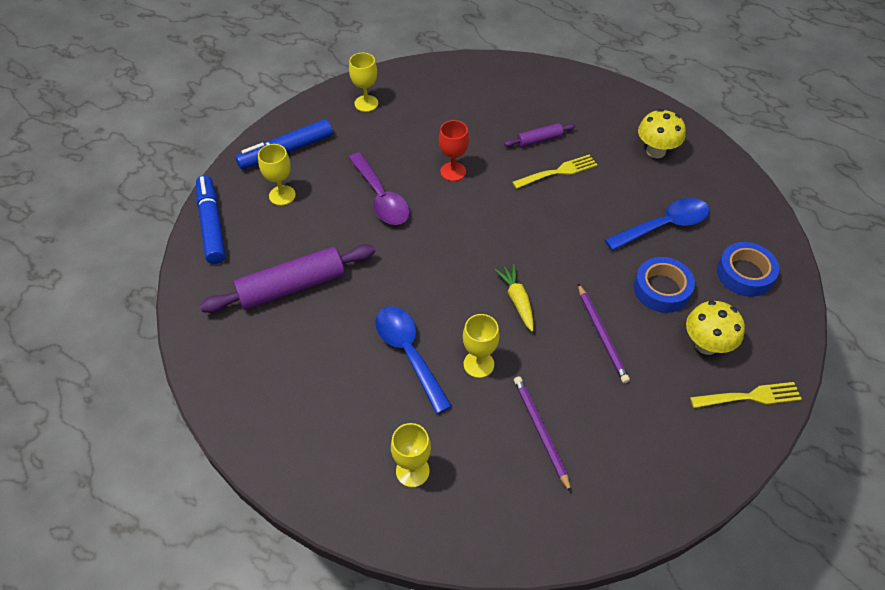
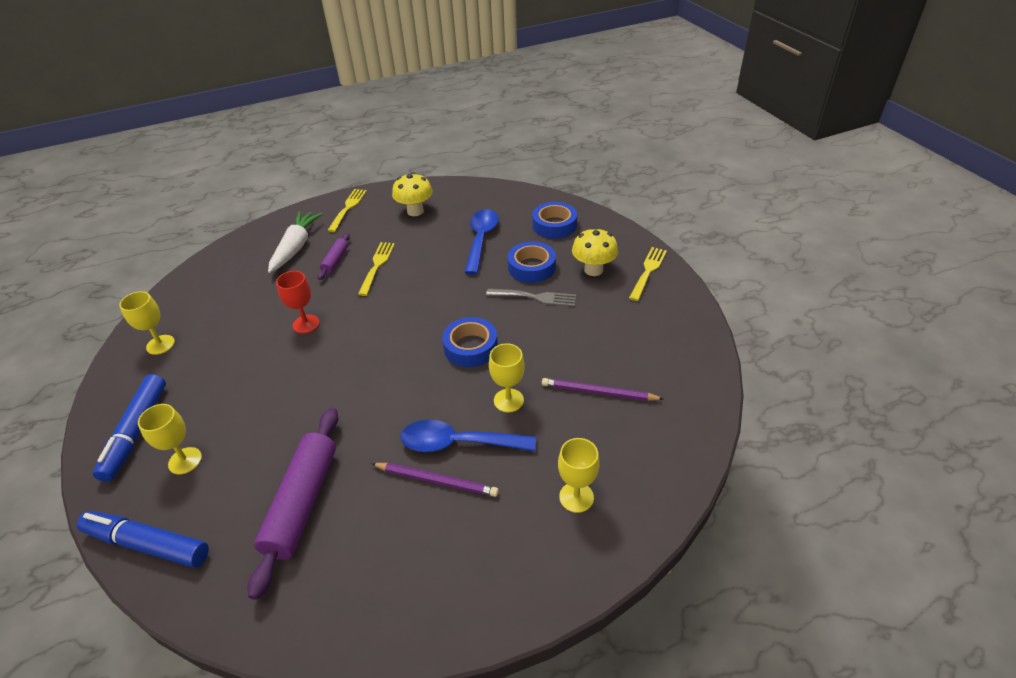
camera: 55 degrees left, 10 degrees down
purple spoon [348,152,410,225] -> none
yellow carrot [495,264,534,332] -> blue tape [442,317,498,367]
purple pencil [578,284,630,383] -> purple pencil moved to [371,463,499,497]
none -> white carrot [268,211,323,273]
none -> yellow fork [327,189,367,232]
none -> grey fork [486,289,576,307]

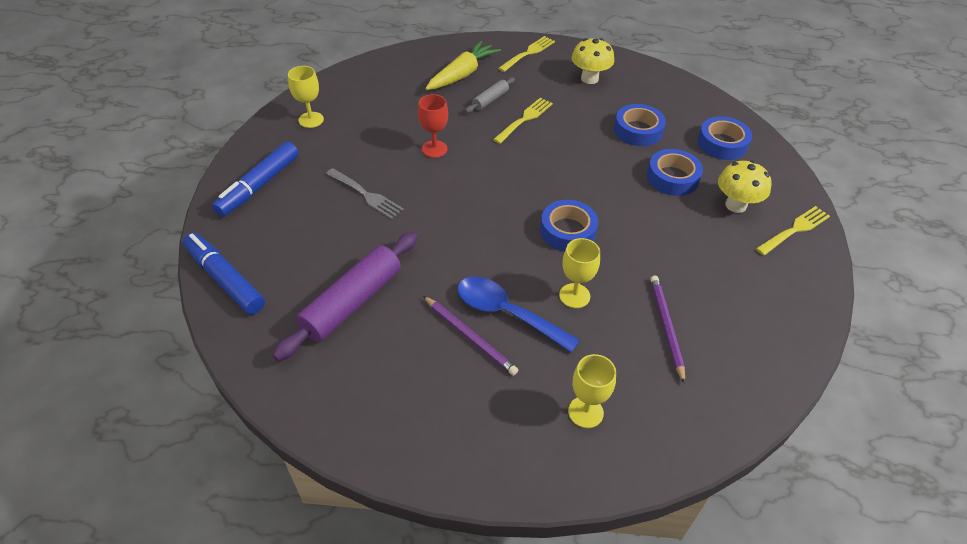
camera: 25 degrees right, 5 degrees up
yellow goblet [138,404,202,474] -> none
white carrot [268,211,323,273] -> yellow carrot [426,41,501,90]
purple rolling pin [318,233,350,280] -> grey rolling pin [465,77,515,113]
blue spoon [464,209,499,275] -> blue tape [614,104,666,146]
grey fork [486,289,576,307] -> grey fork moved to [326,168,404,219]
purple pencil [542,378,663,401] -> purple pencil turned 45 degrees clockwise [650,276,685,384]

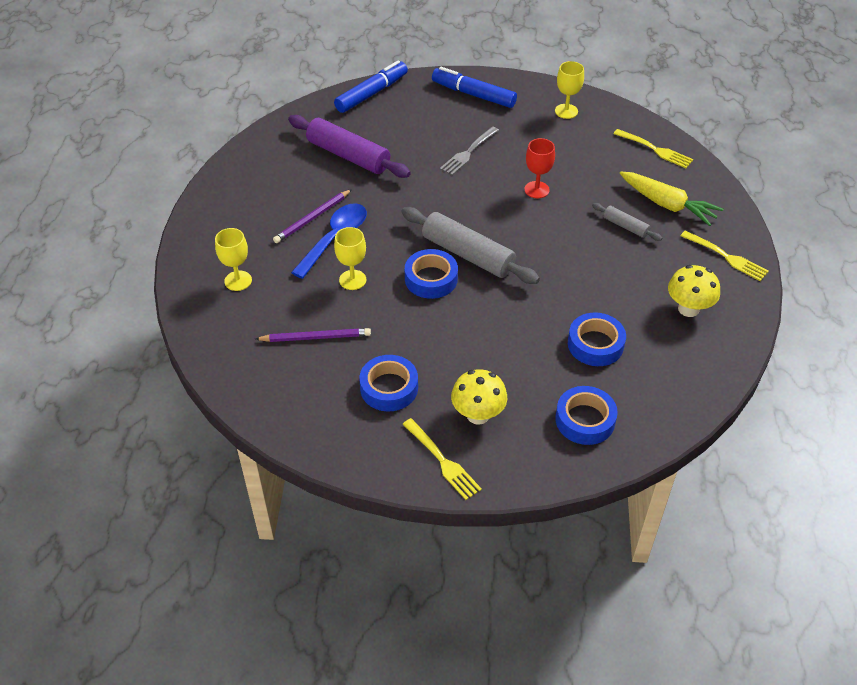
camera: 90 degrees right, 0 degrees up
yellow fork [493,98,553,144] -> yellow fork moved to [613,129,693,168]
blue tape [647,149,703,196] -> blue tape moved to [359,355,418,412]
none -> grey rolling pin [401,207,540,284]

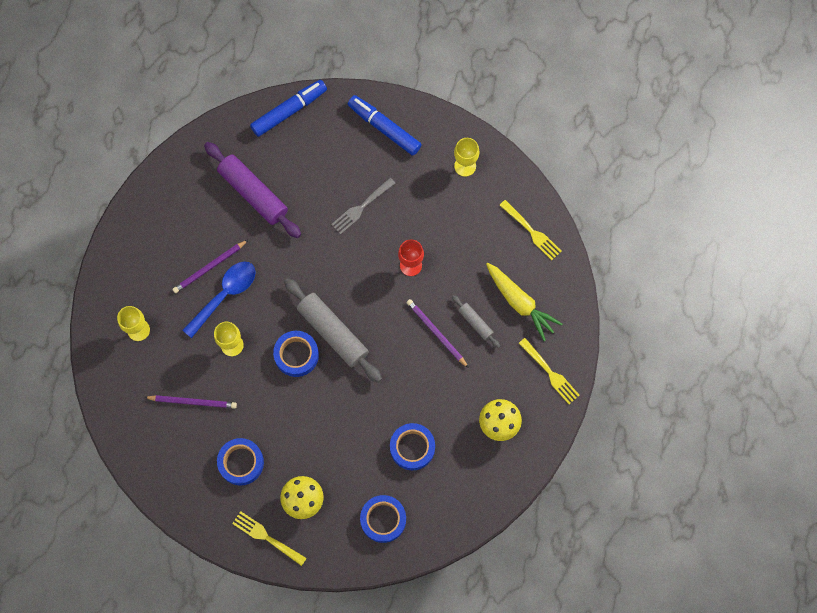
camera: 10 degrees right, 25 degrees up
yellow fork [402,418,482,500] -> yellow fork turned 150 degrees clockwise [232,511,307,566]
none -> purple pencil [406,299,469,368]

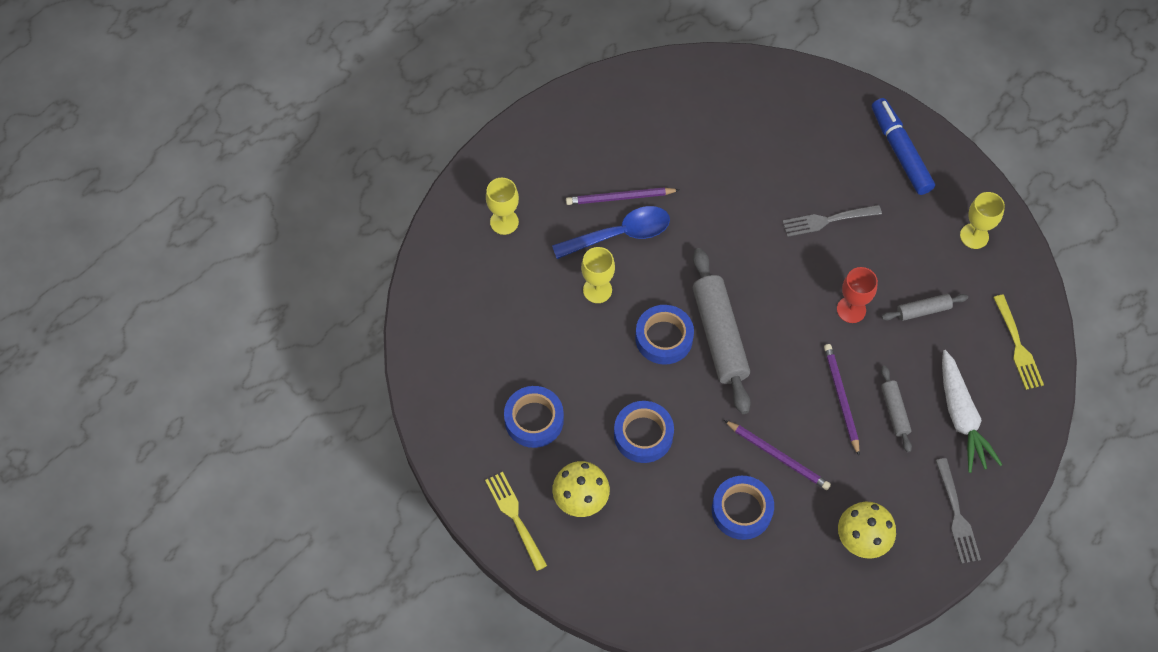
camera: 30 degrees right, 10 degrees down
purple pencil [144,395,237,409] -> purple pencil moved to [724,420,831,490]
purple rolling pin [204,142,301,238] -> none
blue marker [250,80,327,137] -> none
blue tape [360,495,406,543] -> blue tape moved to [614,401,674,463]
yellow carrot [486,263,563,341] -> white carrot [942,350,1003,473]
yellow fork [519,338,580,404] -> grey fork [935,458,981,564]
none -> grey rolling pin [881,294,968,321]

